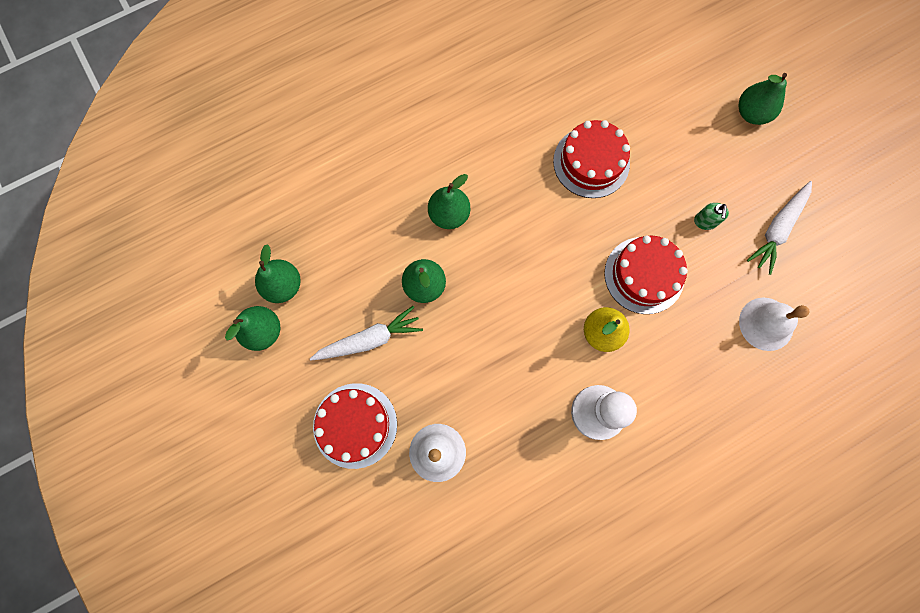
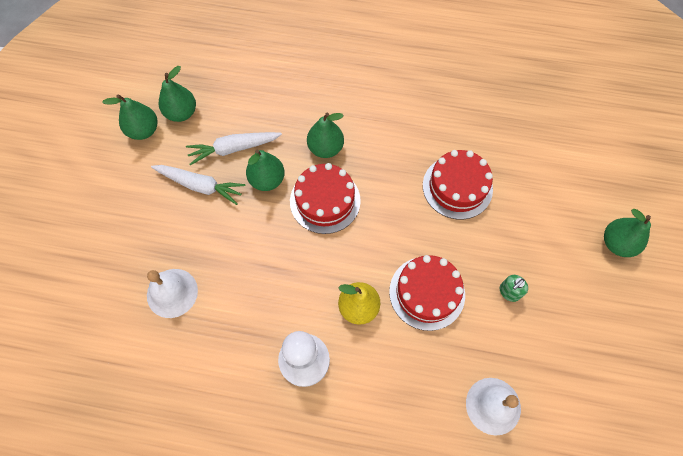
camera: 40 degrees right, 10 degrees down
red cake [313,383,397,469] -> red cake moved to [290,163,361,234]
white carrot [747,181,812,275] -> white carrot moved to [186,132,282,166]

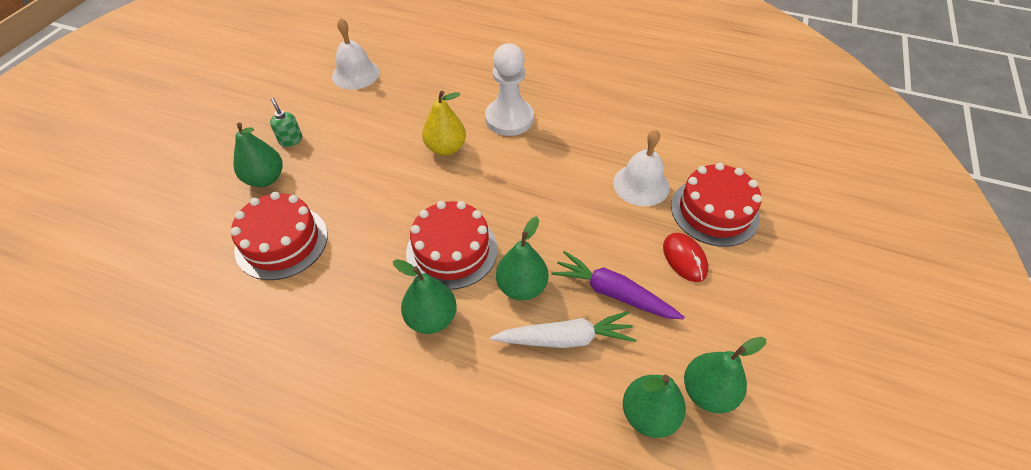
camera: 170 degrees left, 15 degrees down
white carrot [151,165,246,205] -> purple carrot [551,251,685,320]
red cake [389,255,465,331] -> red cake moved to [671,163,762,247]
green soap dispenser [500,275,528,302] -> green soap dispenser turned 90 degrees counterclockwise [270,98,302,147]
green pear [604,209,651,257] -> green pear moved to [234,123,283,187]
none -> red mouse [663,233,709,282]

